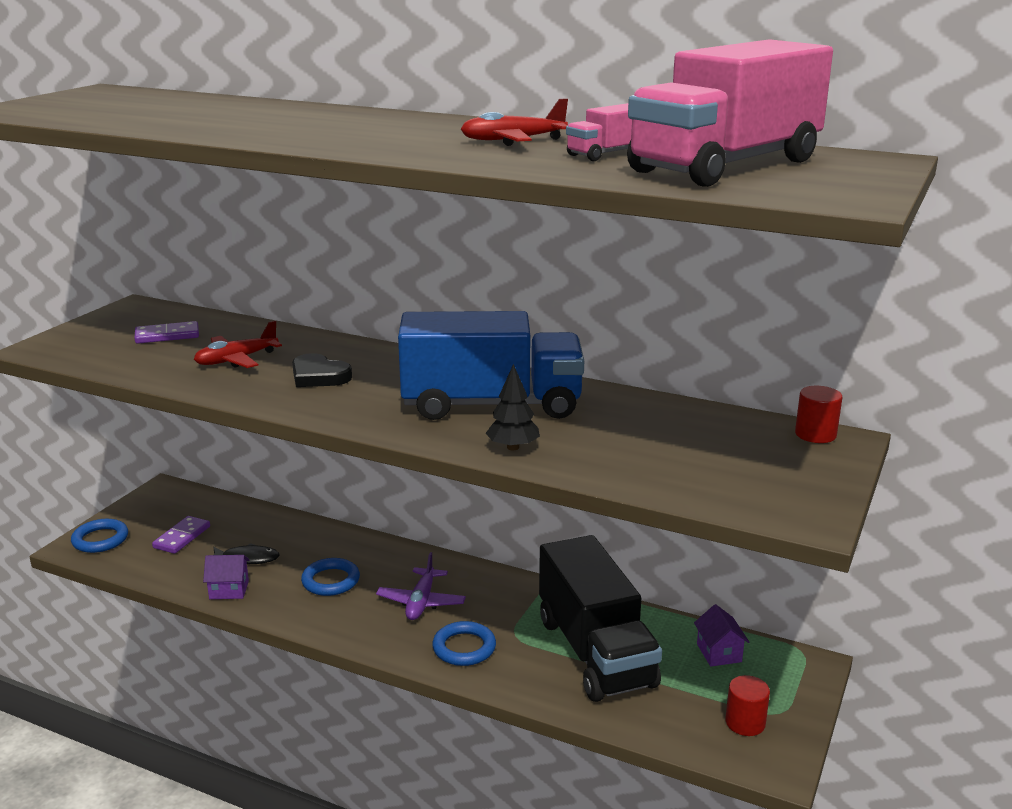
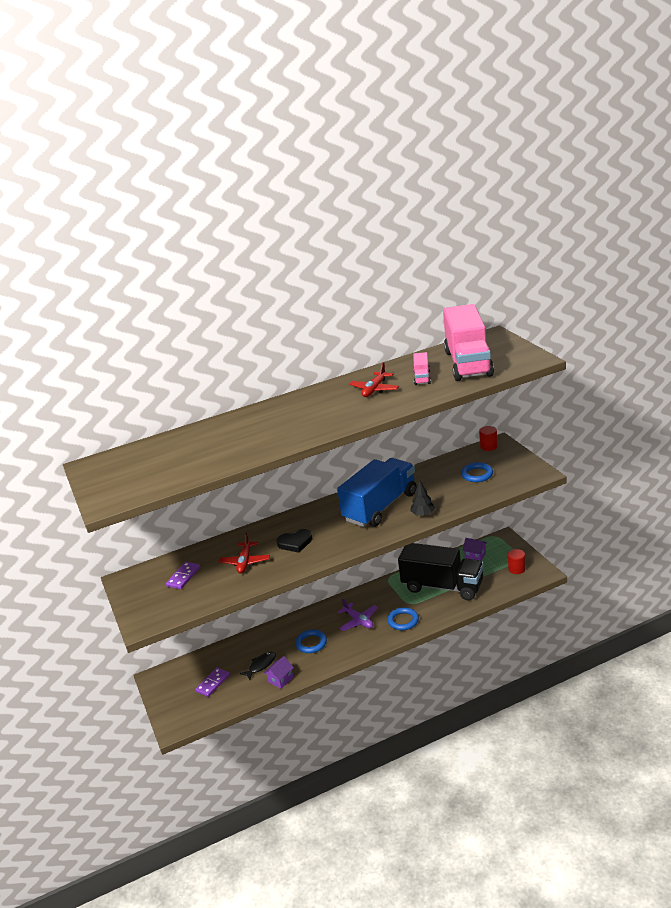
camera: 45 degrees left, 5 degrees up
blue ring [71,519,128,553] -> blue ring moved to [461,462,493,482]
purple domino [152,516,210,554] -> purple domino turned 60 degrees clockwise [195,667,230,697]

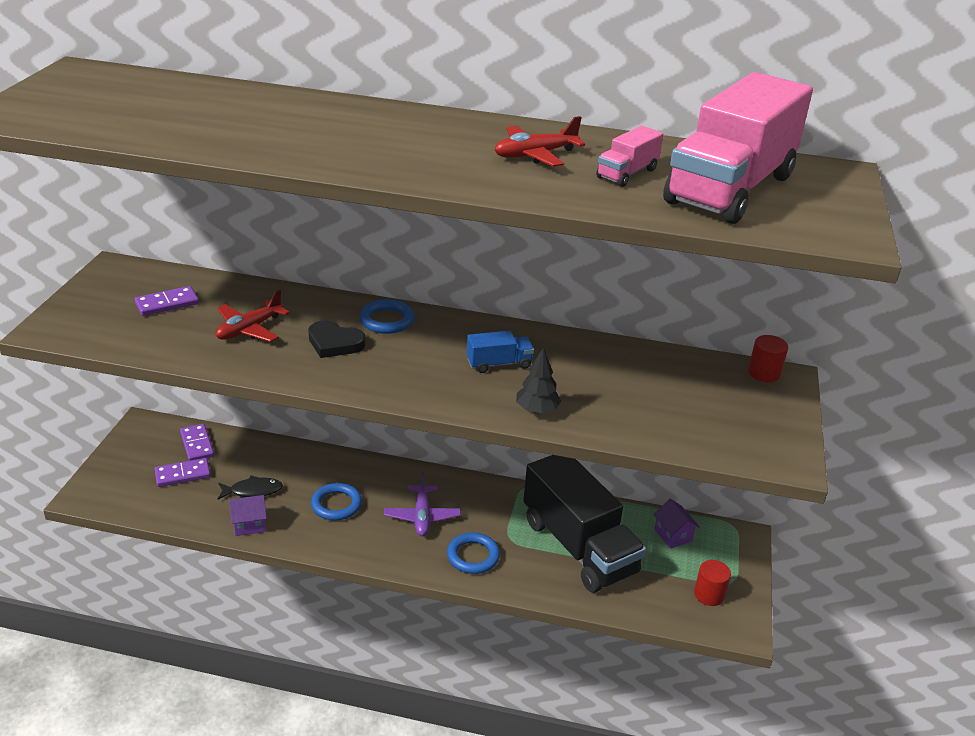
camera: 30 degrees right, 5 degrees up
blue truck [337,458,417,527] -> blue truck [467,331,534,373], size x0.42
blue ring [461,462,493,482] -> blue ring moved to [359,299,415,334]
none -> purple domino [180,424,214,461]

